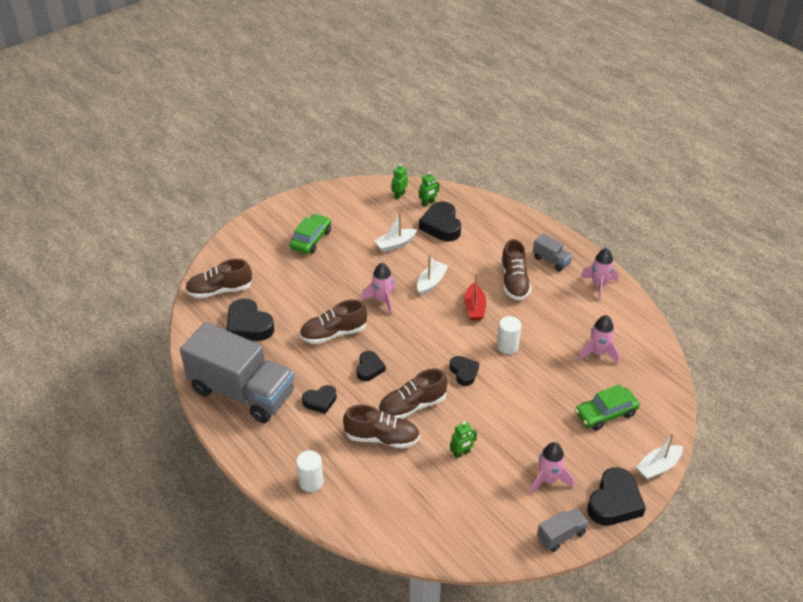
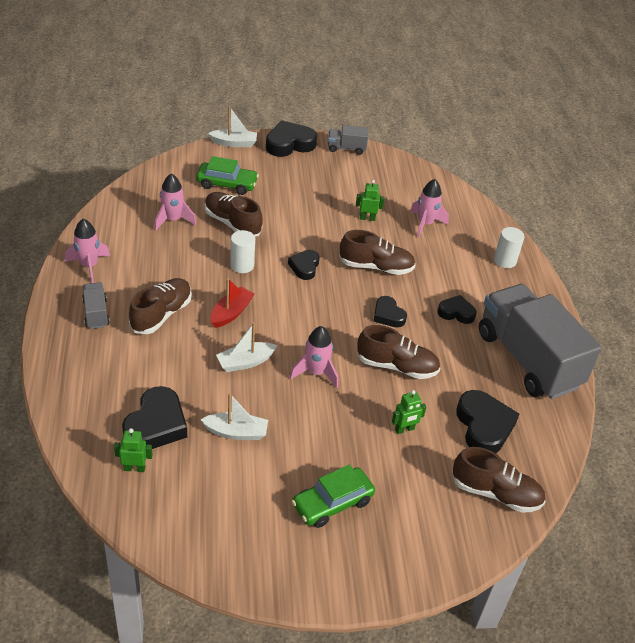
camera: 150 degrees left, 0 degrees up
brown shoe [343,405,420,449] -> brown shoe moved to [205,192,263,237]
black heart [357,351,386,381] -> black heart turned 75 degrees counterclockwise [373,296,407,328]
green robot [391,163,408,199] -> green robot moved to [392,390,426,434]
pink rocket [530,442,574,495] -> pink rocket moved to [410,179,449,238]

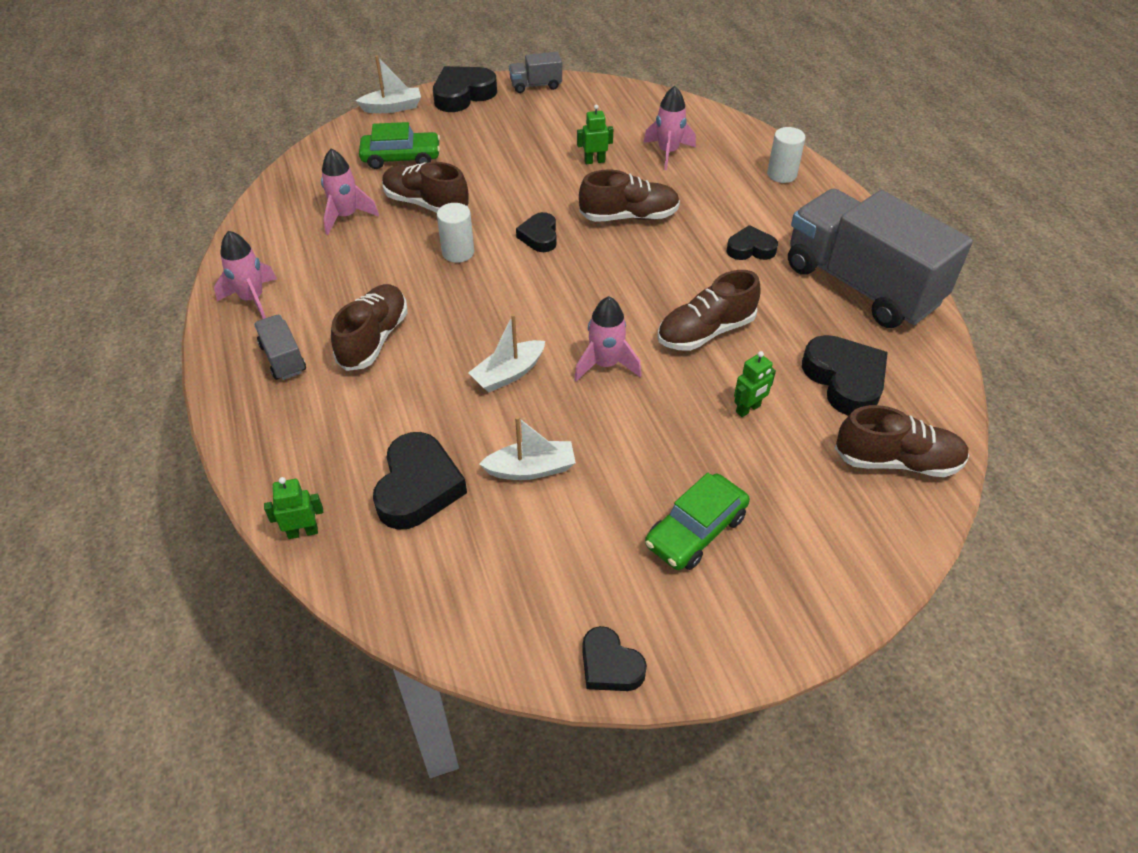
camera: 10 degrees left, 5 degrees up
green robot [114,428,152,472] -> green robot moved to [264,477,323,539]
red boat [210,278,255,328] -> none
brown shoe [357,325,440,379] -> brown shoe turned 150 degrees clockwise [657,270,760,351]
black heart [373,296,407,328] -> black heart moved to [582,626,647,691]

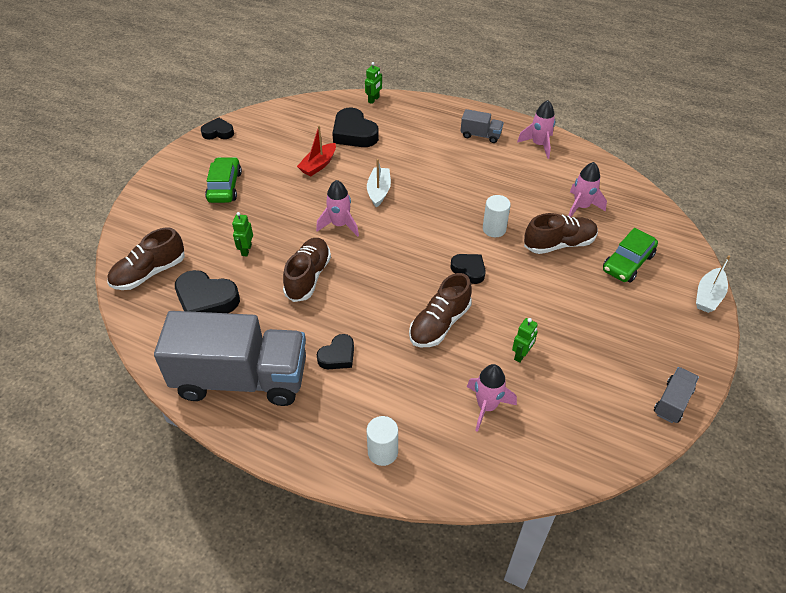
camera: 135 degrees right, 0 degrees up
brown shoe [331,284,408,371] -> none
black heart [433,66,497,112] -> none
white boat [479,416,576,480] -> red boat [297,126,336,177]

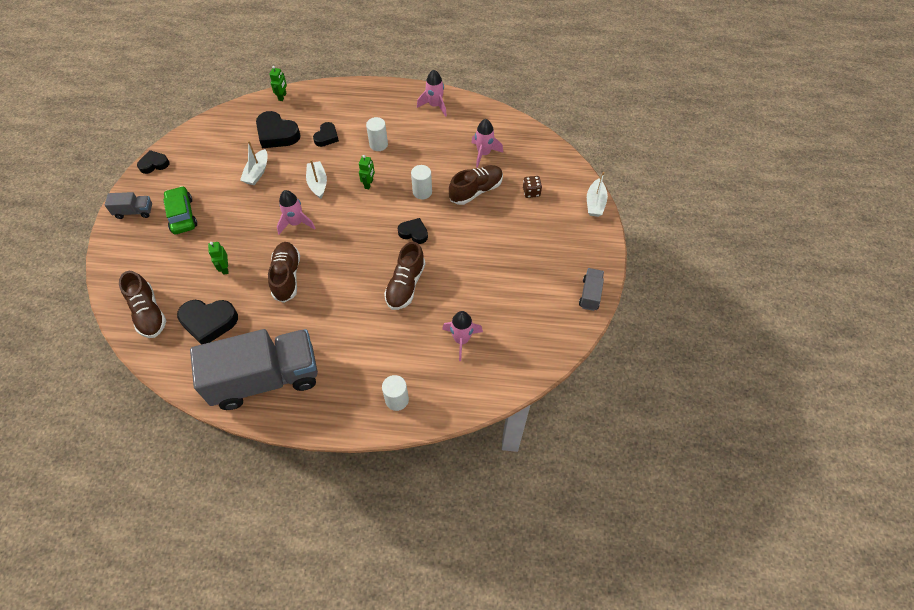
camera: 20 degrees left, 10 degrees up
brown shoe [108,227,184,290] -> brown shoe turned 60 degrees counterclockwise [119,271,166,338]
red boat [297,126,336,177] -> white boat [240,141,267,185]
black heart [317,334,354,369] -> black heart moved to [313,122,339,147]
grey truck [461,109,504,143] -> grey truck moved to [105,192,152,219]
green robot [512,318,538,363] -> green robot moved to [359,155,375,189]
green car [603,228,658,283] -> brown dice [523,176,542,198]
none -> white cylinder [366,117,388,151]

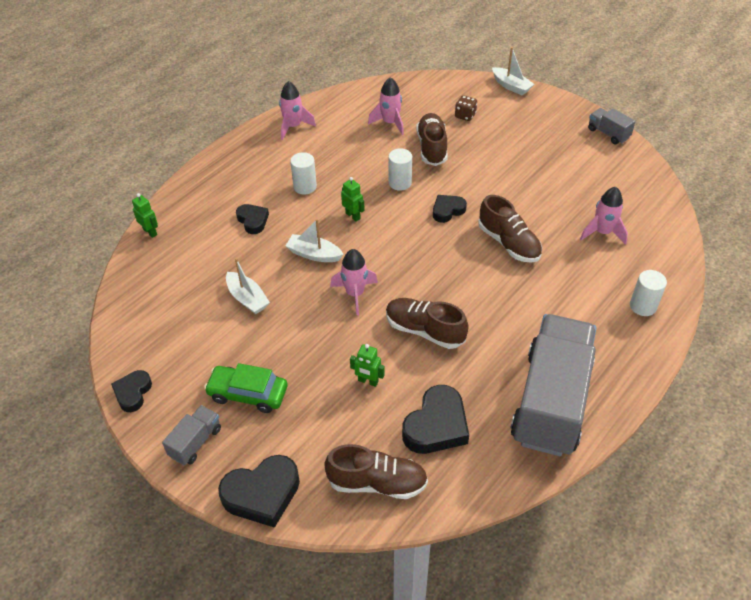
camera: 55 degrees left, 10 degrees down
black heart [256,111,301,148] -> black heart moved to [218,455,300,528]

